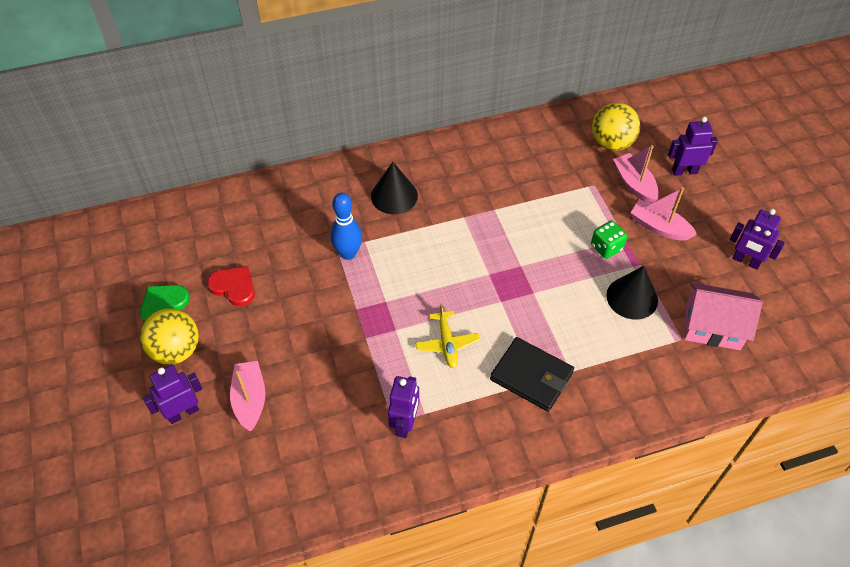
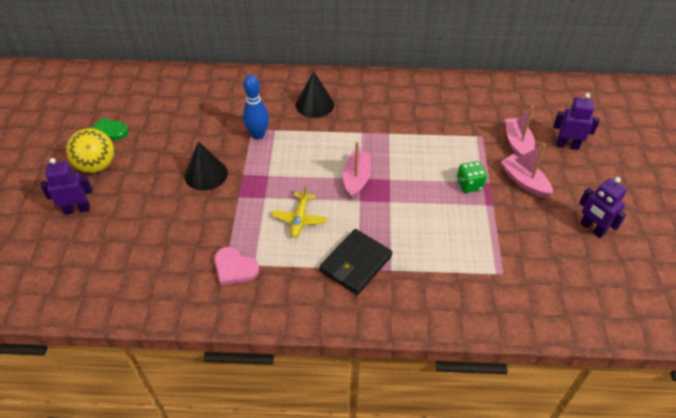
camera: 20 degrees right, 5 degrees down
red heart [207,266,255,306] -> none
pink boat [230,361,266,431] -> pink boat moved to [343,142,371,199]
purple robot [388,376,419,438] -> pink heart [214,247,259,285]
black wallet [490,337,574,412] -> black wallet turned 75 degrees clockwise [320,229,392,295]
yellow ball [592,103,640,151] -> none
black cone [606,266,658,320] -> black cone moved to [185,141,228,191]
pink house [684,283,763,350] -> none

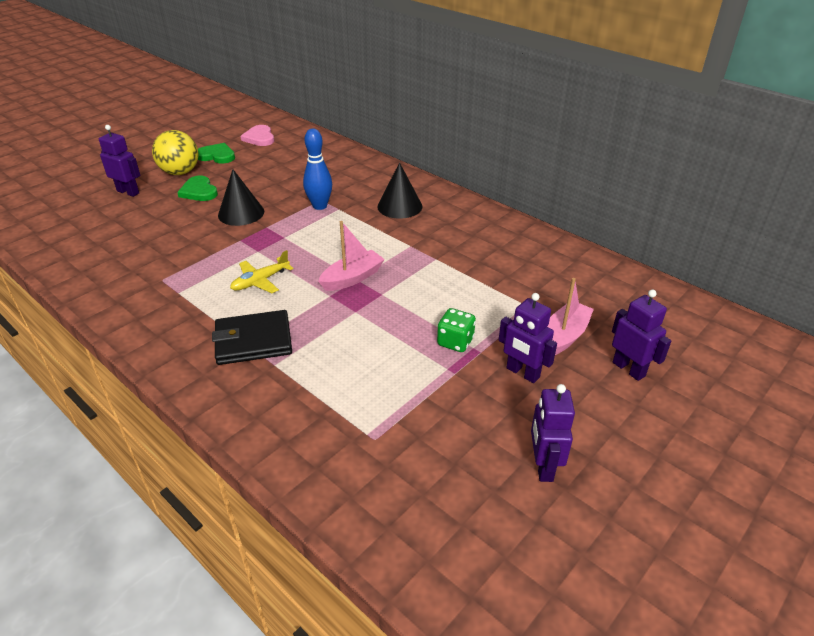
camera: 40 degrees right, 10 degrees down
pink heart [214,247,259,285] -> pink heart moved to [241,125,274,146]
pink boat [501,144,553,198] -> purple robot [499,293,557,383]
none -> green heart [177,176,218,201]

